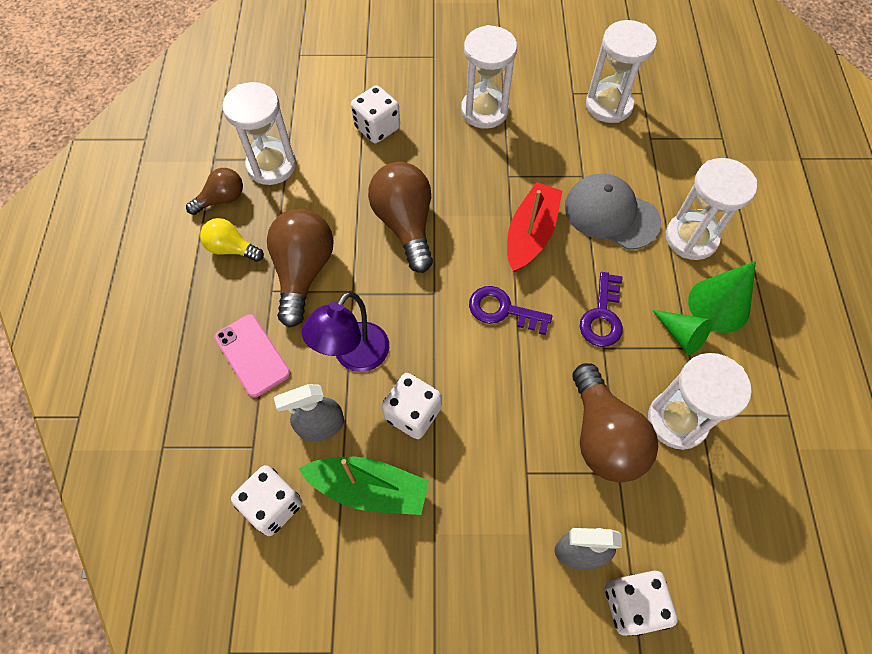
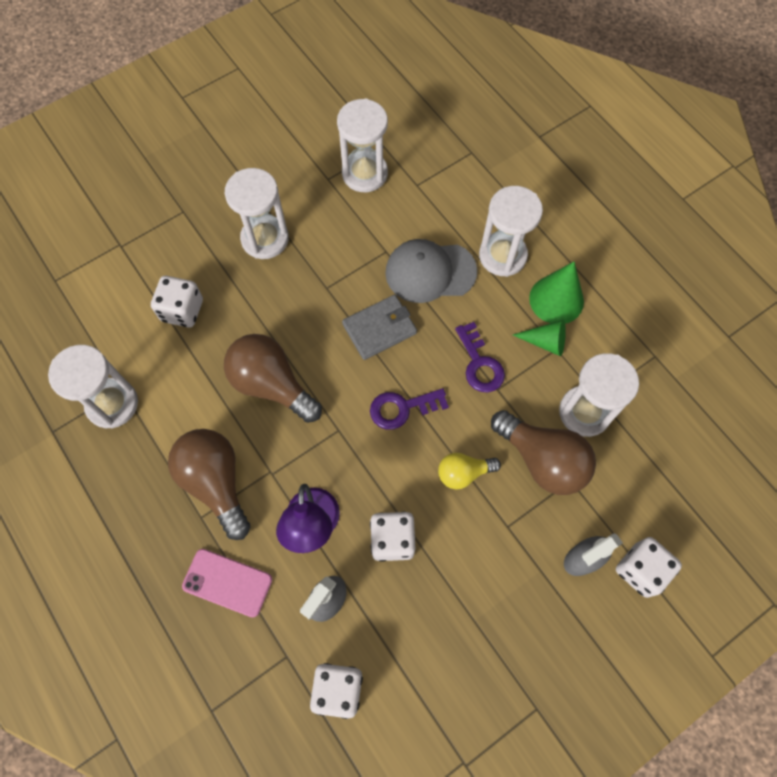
camera: 35 degrees left, 5 degrees up
brown light bulb [186,168,243,215] -> none
yellow light bulb [200,218,264,262] -> yellow light bulb moved to [438,453,501,489]
green boat [298,457,429,515] -> none
red boat [507,182,563,272] -> grey wallet [342,295,417,360]

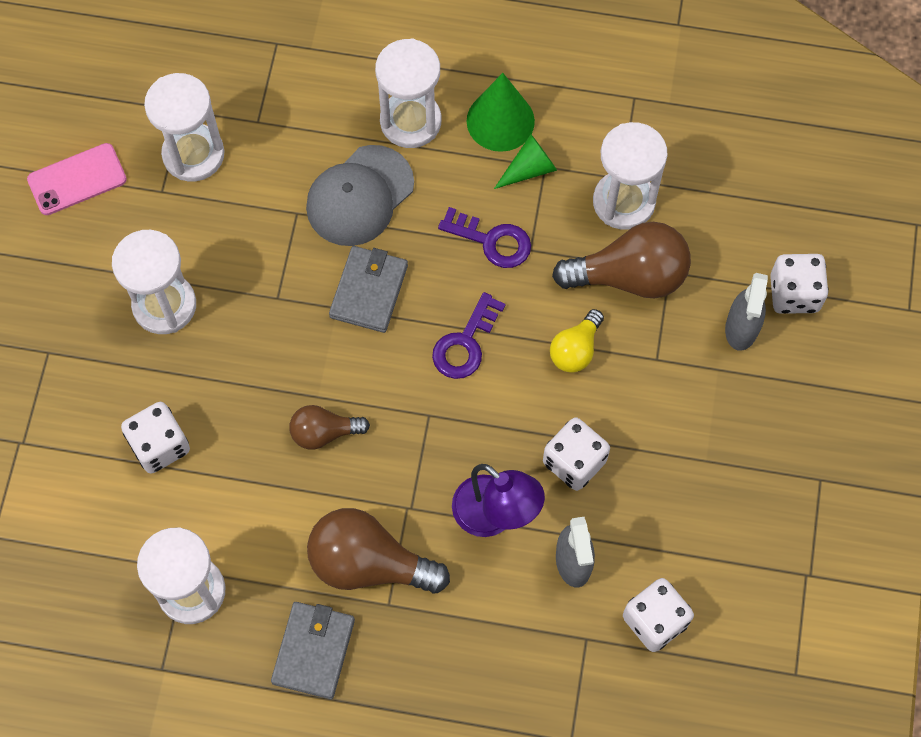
camera: 45 degrees left, 0 degrees up
pink phone [182,549,272,617] -> pink phone moved to [27,143,127,215]
brown light bulb [224,334,322,423] -> brown light bulb [289,405,370,449], size x0.57
none -> grey wallet [271,602,355,699]

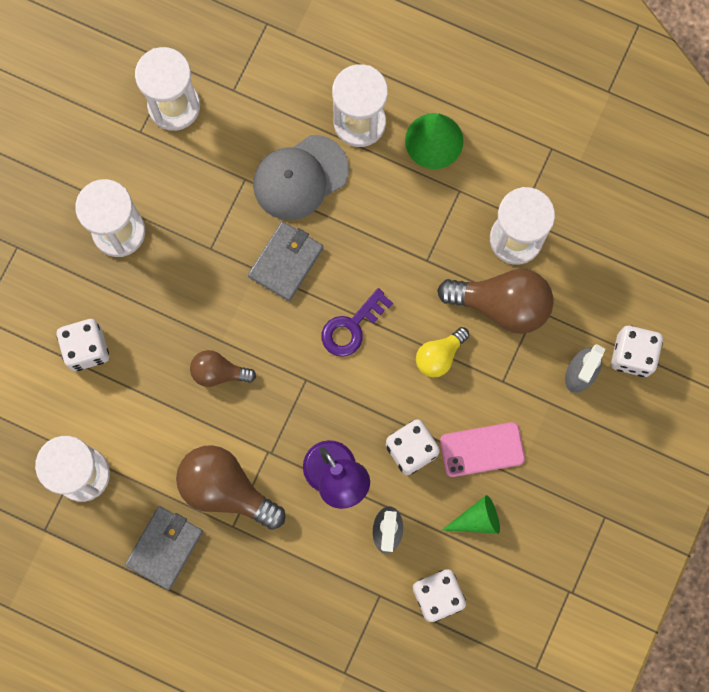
camera: 15 degrees right, 10 degrees up
pink phone [27,143,127,215] -> pink phone moved to [440,422,525,477]
purple key [438,207,531,268] -> none
green cone [494,134,557,189] -> green cone moved to [442,495,500,534]

